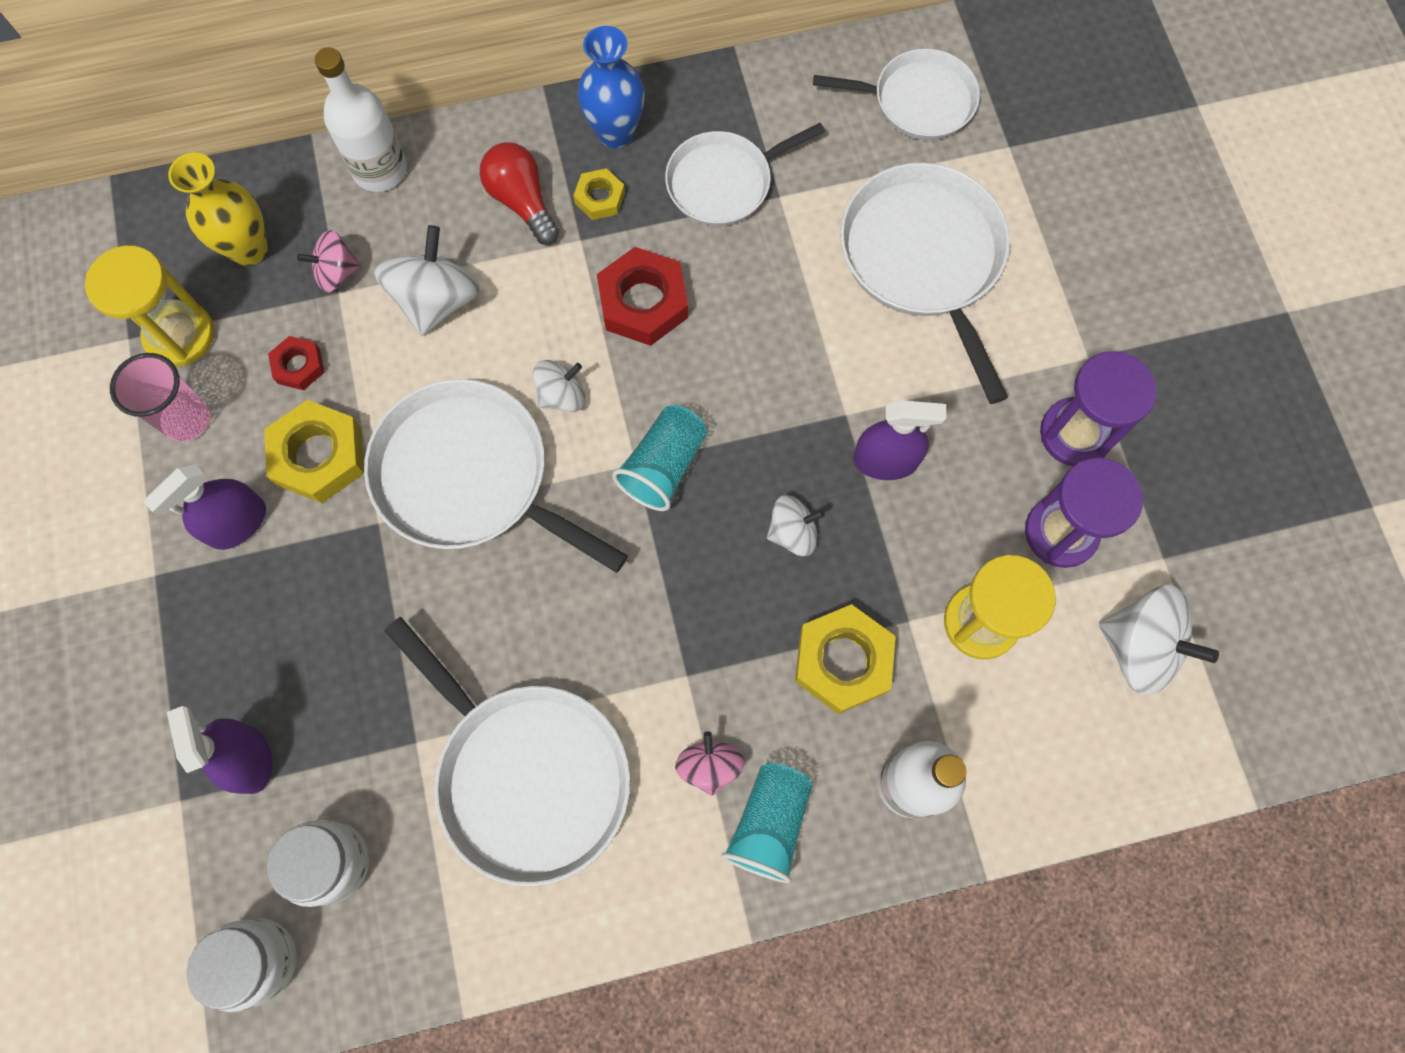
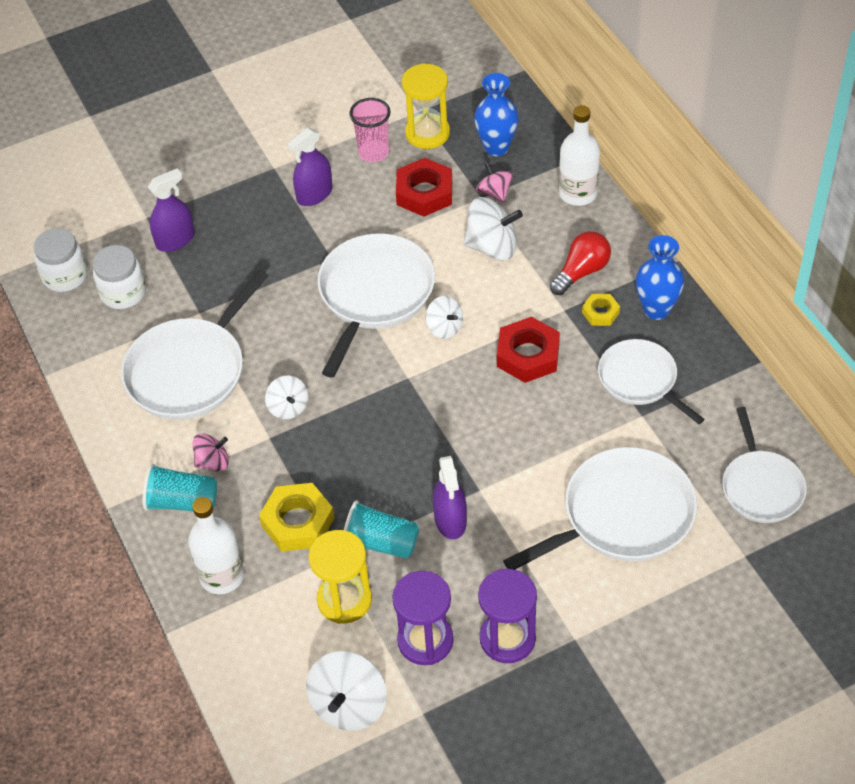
camera: 80 degrees right, 20 degrees down
purple spray bottle [143,464,266,550] -> purple spray bottle turned 75 degrees counterclockwise [288,128,332,206]
yellow vase [168,152,268,266] -> blue vase [474,73,519,156]
yellow nut [264,400,364,503] -> none
red nut [268,336,324,390] -> red nut [396,158,452,217], size x1.81
turquoise cup [612,405,707,511] -> turquoise cup moved to [344,500,419,559]
white spinning top [767,495,825,556] -> white spinning top moved to [265,375,308,419]

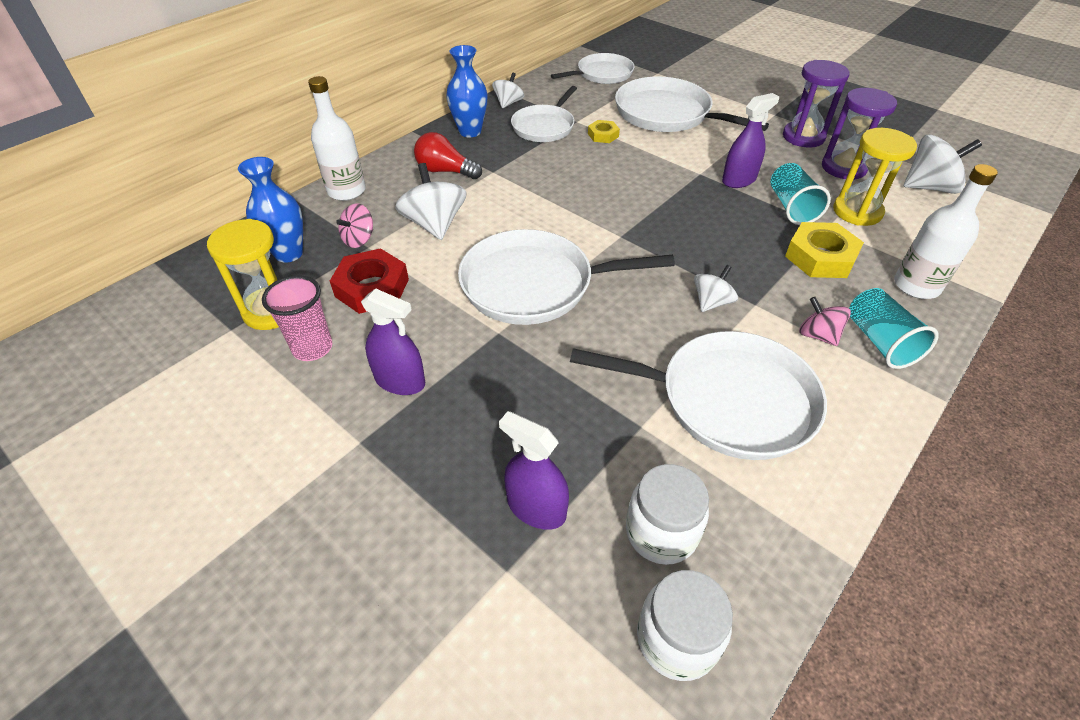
camera: 115 degrees left, 5 degrees down
white spinning top [426,296,463,339] -> white spinning top moved to [492,73,524,108]
red nut [497,317,560,383] -> none
yellow nut [582,294,620,326] -> yellow nut moved to [588,120,620,143]

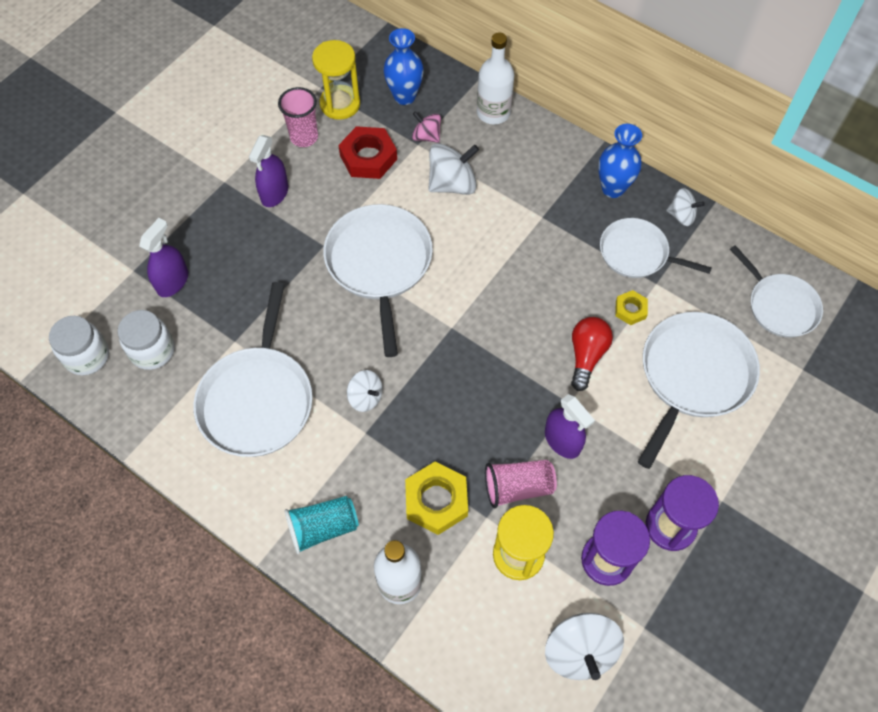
camera: 85 degrees right, 15 degrees up
red light bulb [414,132,482,179] -> red light bulb moved to [571,317,613,391]
turquoise cup [771,163,831,225] -> pink cup [485,460,557,508]
pink spinning top [799,297,851,346] -> none

